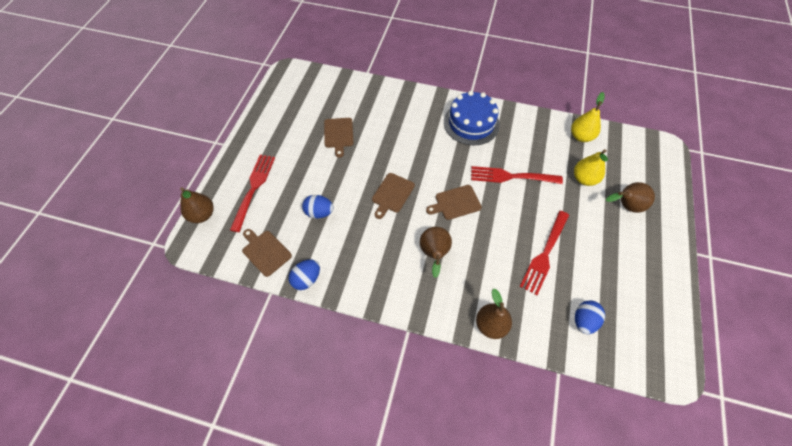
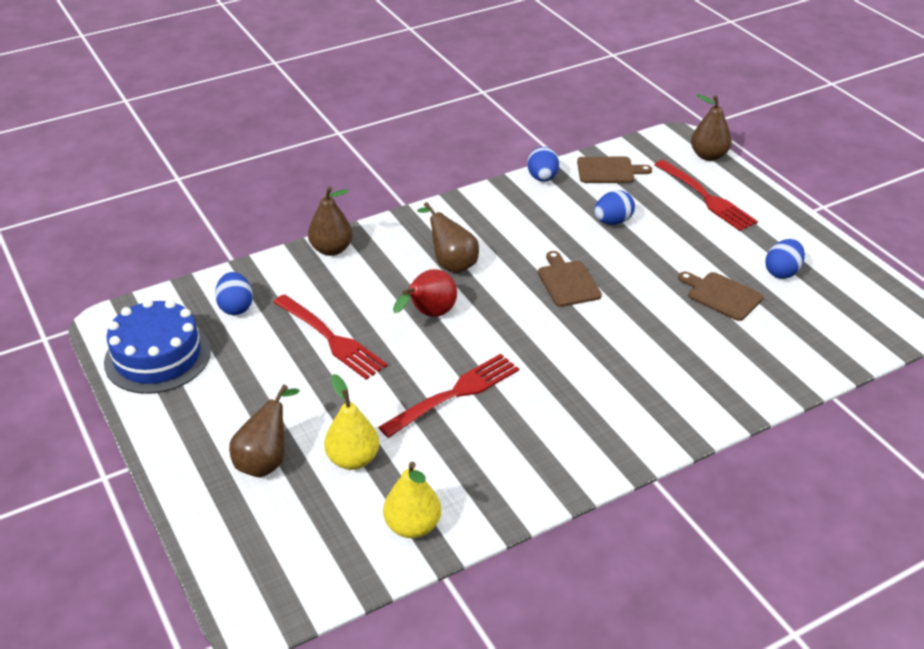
camera: 135 degrees right, 20 degrees down
brown cutting board [426,185,482,220] -> none
blue cake [444,91,500,145] -> blue cake moved to [104,299,211,394]
red fork [520,211,569,295] -> red fork turned 150 degrees clockwise [273,294,387,380]
none -> red pear [393,269,457,317]
none -> blue egg [765,239,805,279]

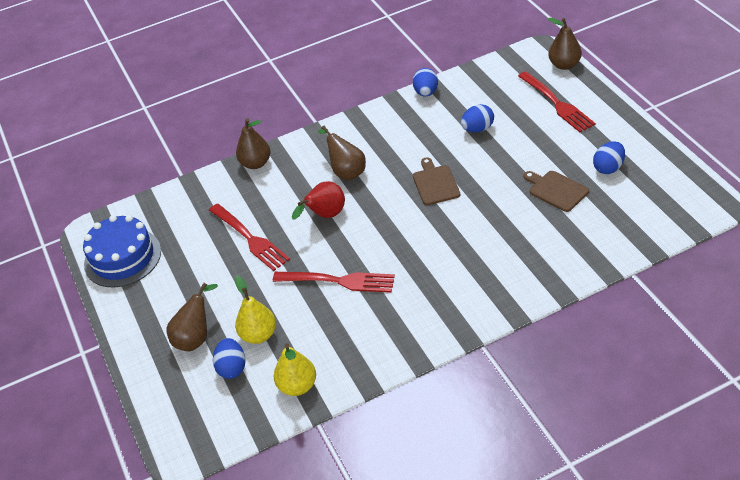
camera: 10 degrees right, 5 degrees up
blue egg [215,272,253,315] -> blue egg moved to [213,338,246,379]
red fork [378,354,519,438] -> red fork turned 45 degrees clockwise [273,272,395,293]
brown cutting board [577,157,652,183] -> none

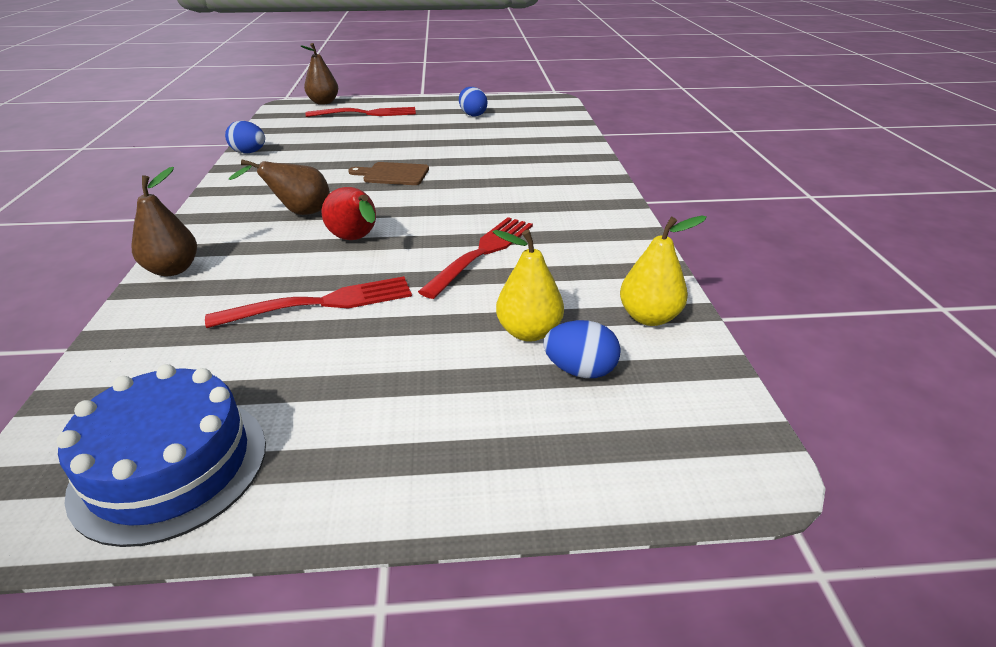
camera: 75 degrees left, 10 degrees down
brown pear [167,283,218,351] -> none
blue egg [461,104,494,132] -> none
brown cutting board [524,171,589,212] -> none

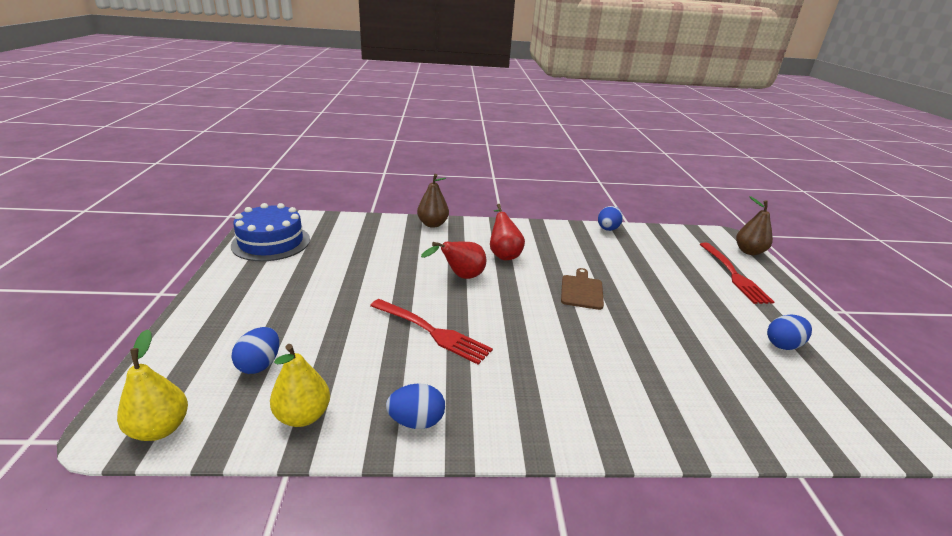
camera: 90 degrees right, 5 degrees down
red fork [205,276,412,328] -> none
brown pear [229,159,330,215] -> red pear [490,204,525,260]
yellow pear [493,230,564,342] -> yellow pear moved to [117,329,188,441]
none -> blue egg [386,383,445,429]

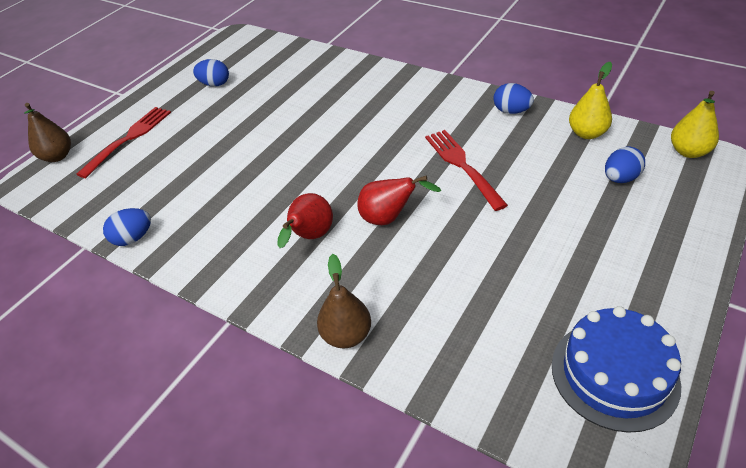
camera: 140 degrees left, 15 degrees up
brown cutting board [561,268,604,310] -> none

